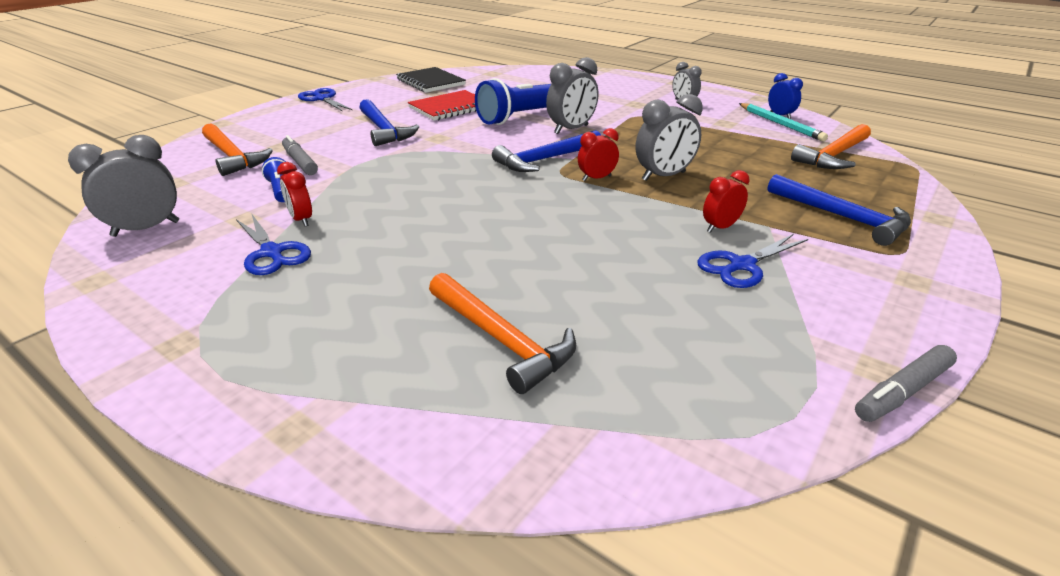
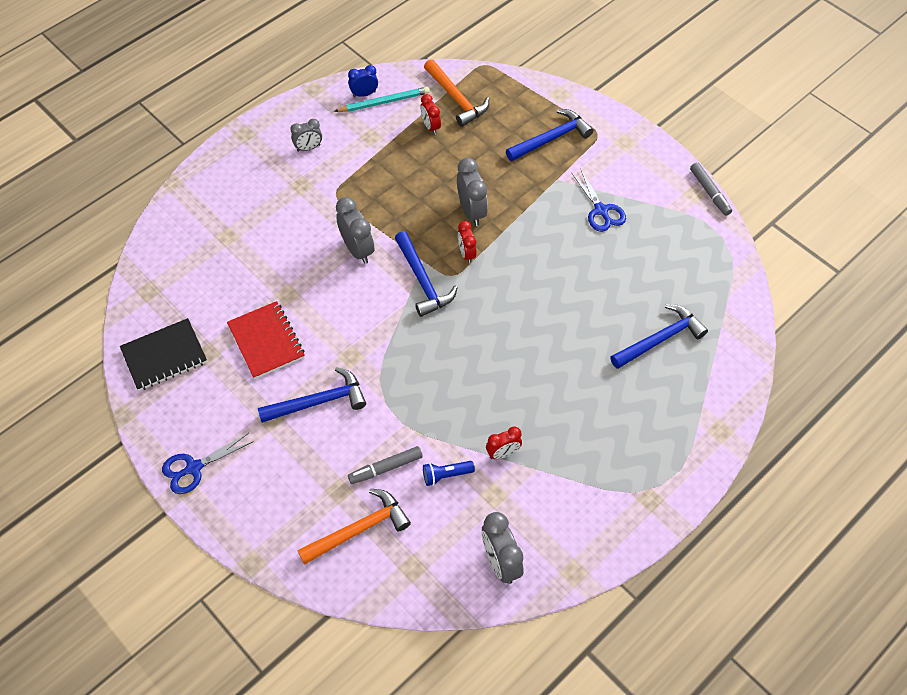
camera: 80 degrees left, 25 degrees up
blue scissors [236,213,311,275] -> none
orange hammer [429,273,576,394] -> blue hammer [610,304,708,369]
blue flashlight [475,78,551,125] -> none
red clock [703,170,749,233] -> red clock moved to [421,94,441,135]

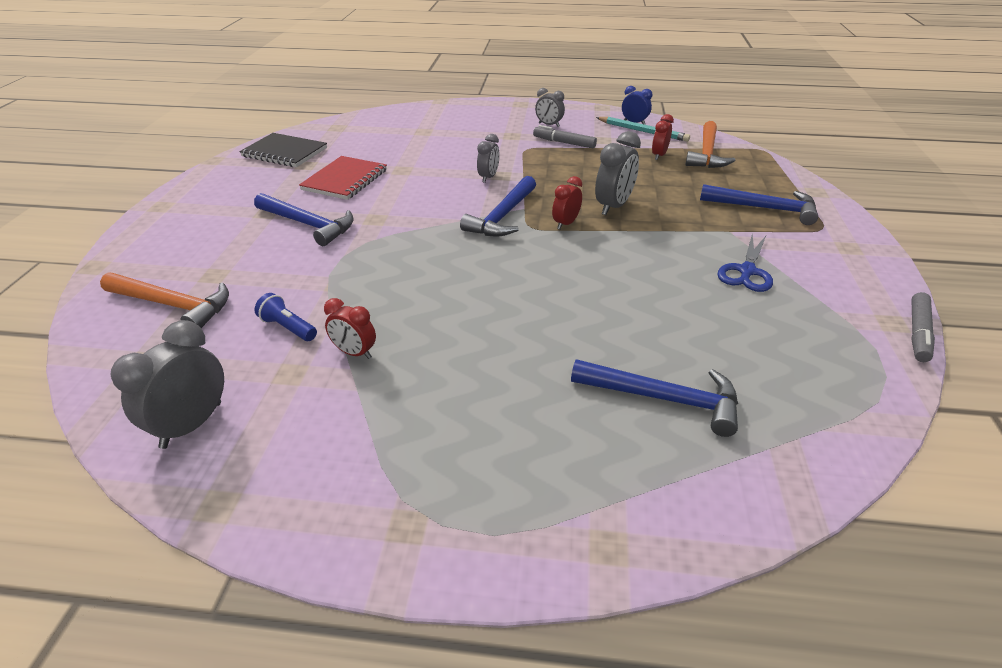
camera: 50 degrees right, 20 degrees down
blue scissors [162,433,254,494] -> none
grey clock [336,197,374,264] -> grey clock [477,134,500,183], size x0.62
grey marker [348,446,423,484] -> grey marker moved to [533,125,597,148]

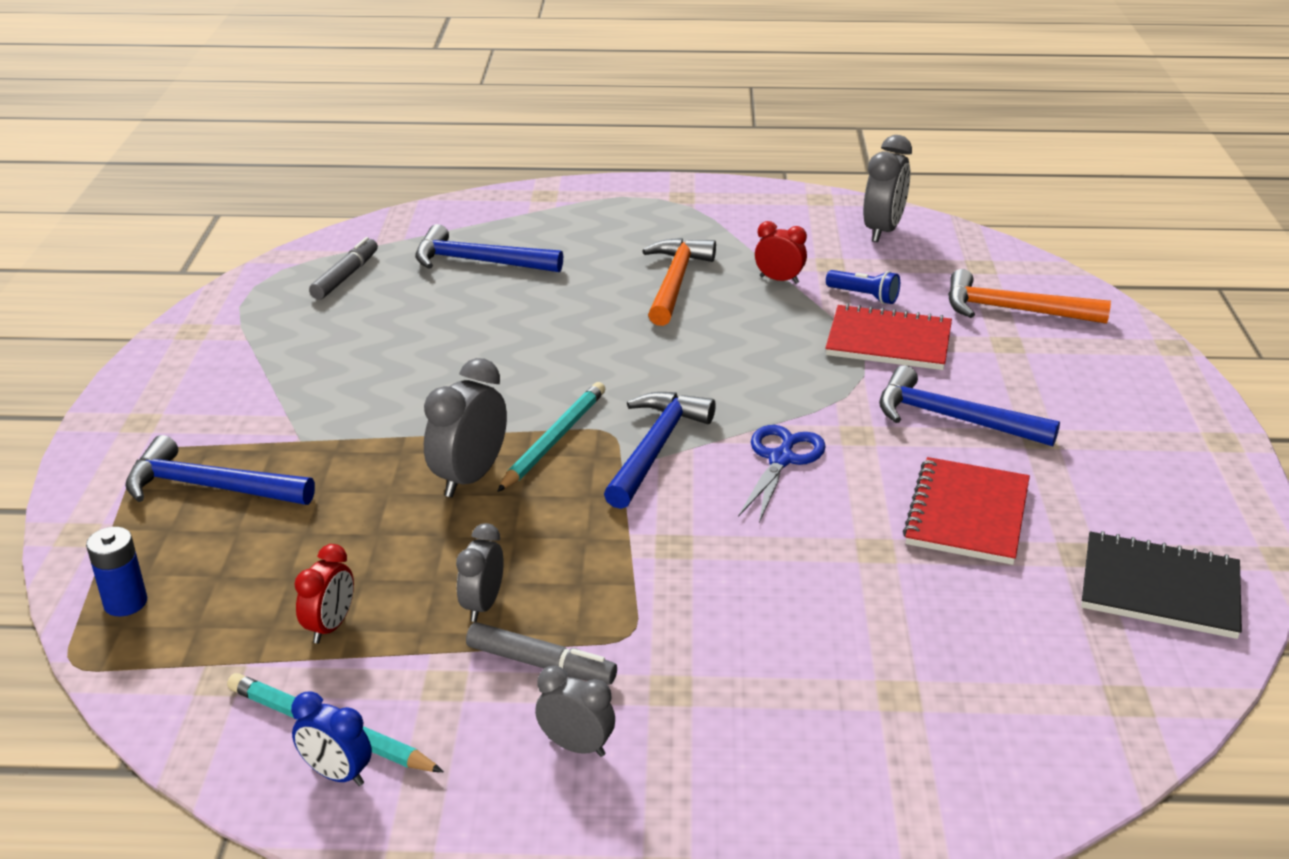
camera: 175 degrees right, 5 degrees down
grey clock [477,134,500,183] -> grey clock moved to [456,523,504,622]
red clock [552,176,582,230] -> turquoise pencil [497,382,605,492]
orange hammer [685,121,735,168] -> orange hammer moved to [642,238,716,326]
blue scissors [717,234,773,292] -> blue scissors moved to [738,425,826,523]
grey marker [911,292,935,362] -> grey marker moved to [309,237,378,299]
none -> blue battery [86,527,147,616]
none -> red notebook [825,304,952,370]

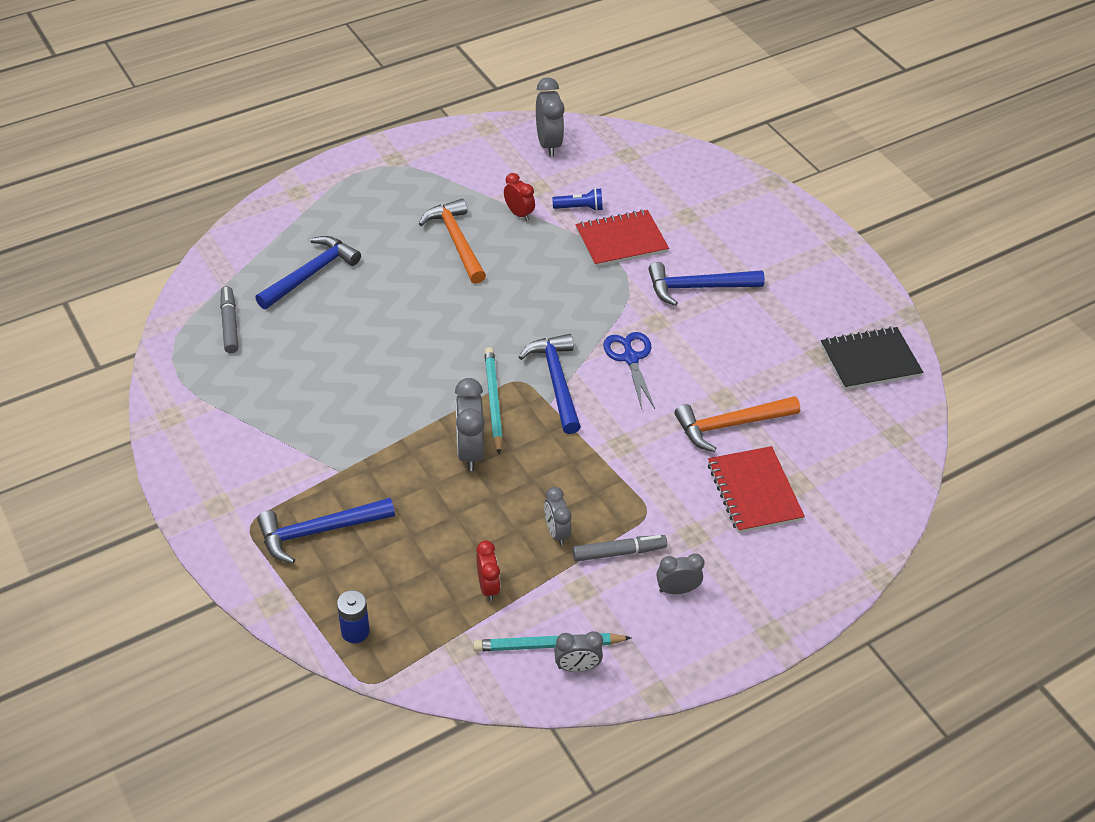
camera: 35 degrees left, 15 degrees up
blue clock [291,691,372,786] -> grey clock [554,631,603,672]
blue hammer [415,224,563,272] -> blue hammer turned 150 degrees clockwise [255,236,361,309]
red clock [755,221,807,284] -> red clock turned 60 degrees clockwise [504,173,535,221]
red notebook [903,457,1030,565] -> red notebook moved to [708,446,805,533]
orange hammer [948,269,1111,324] -> orange hammer moved to [675,396,800,452]

